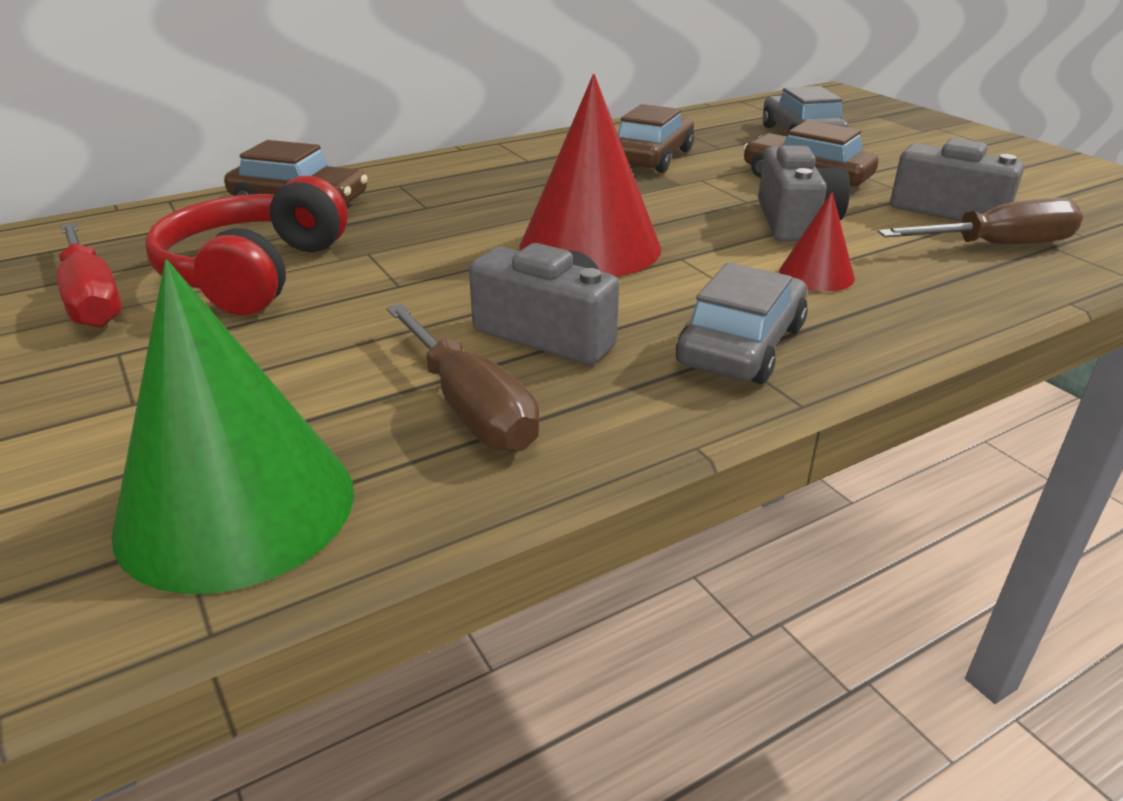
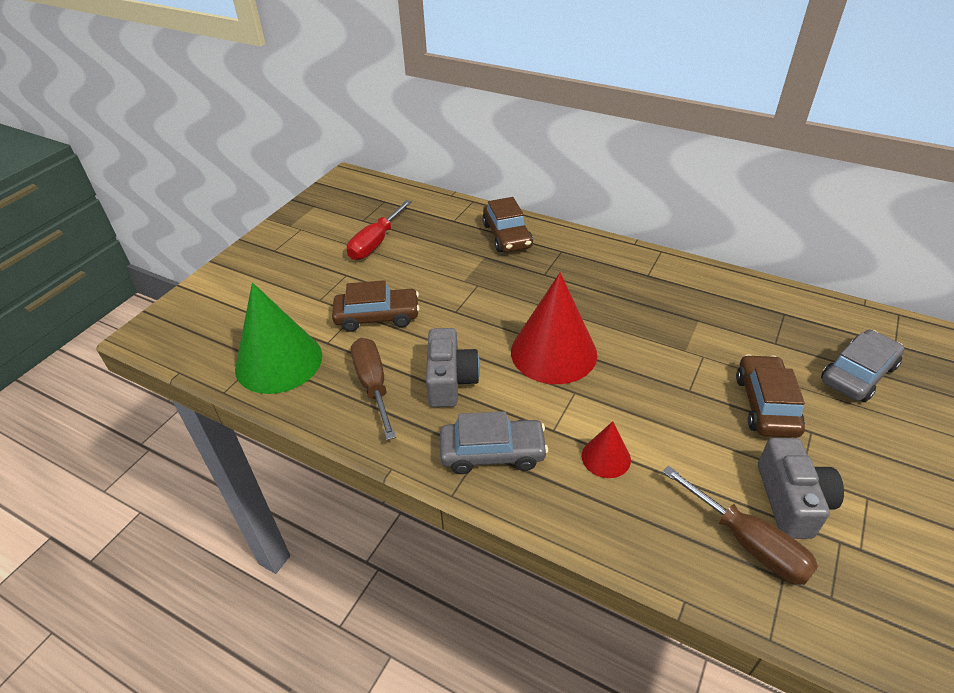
camera: 60 degrees right, 10 degrees up
red headphones [145,176,348,315] -> none
brown screwdriver [386,303,539,452] -> brown screwdriver turned 135 degrees clockwise [351,338,396,440]
brown car [618,104,694,173] -> brown car moved to [332,280,420,332]
grey camera [758,145,850,242] -> none

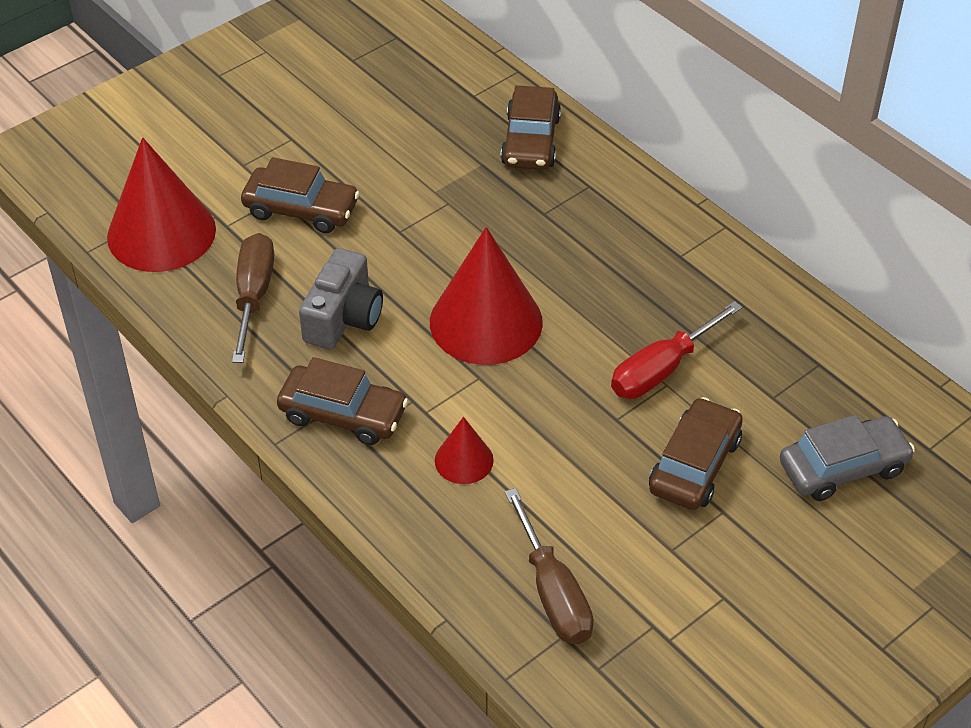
camera: 20 degrees right, 5 degrees up
green cone [235,283,322,394] -> red cone [107,137,216,272]
red screwdriver [347,200,412,260] -> red screwdriver moved to [611,301,742,399]
grey car [440,411,548,474] -> brown car [277,357,408,445]
grey camera [758,438,844,539] -> none

